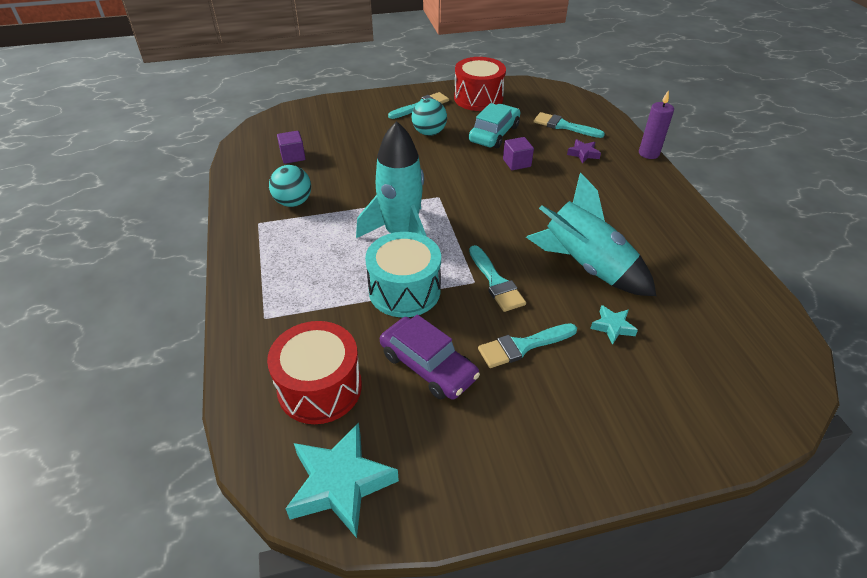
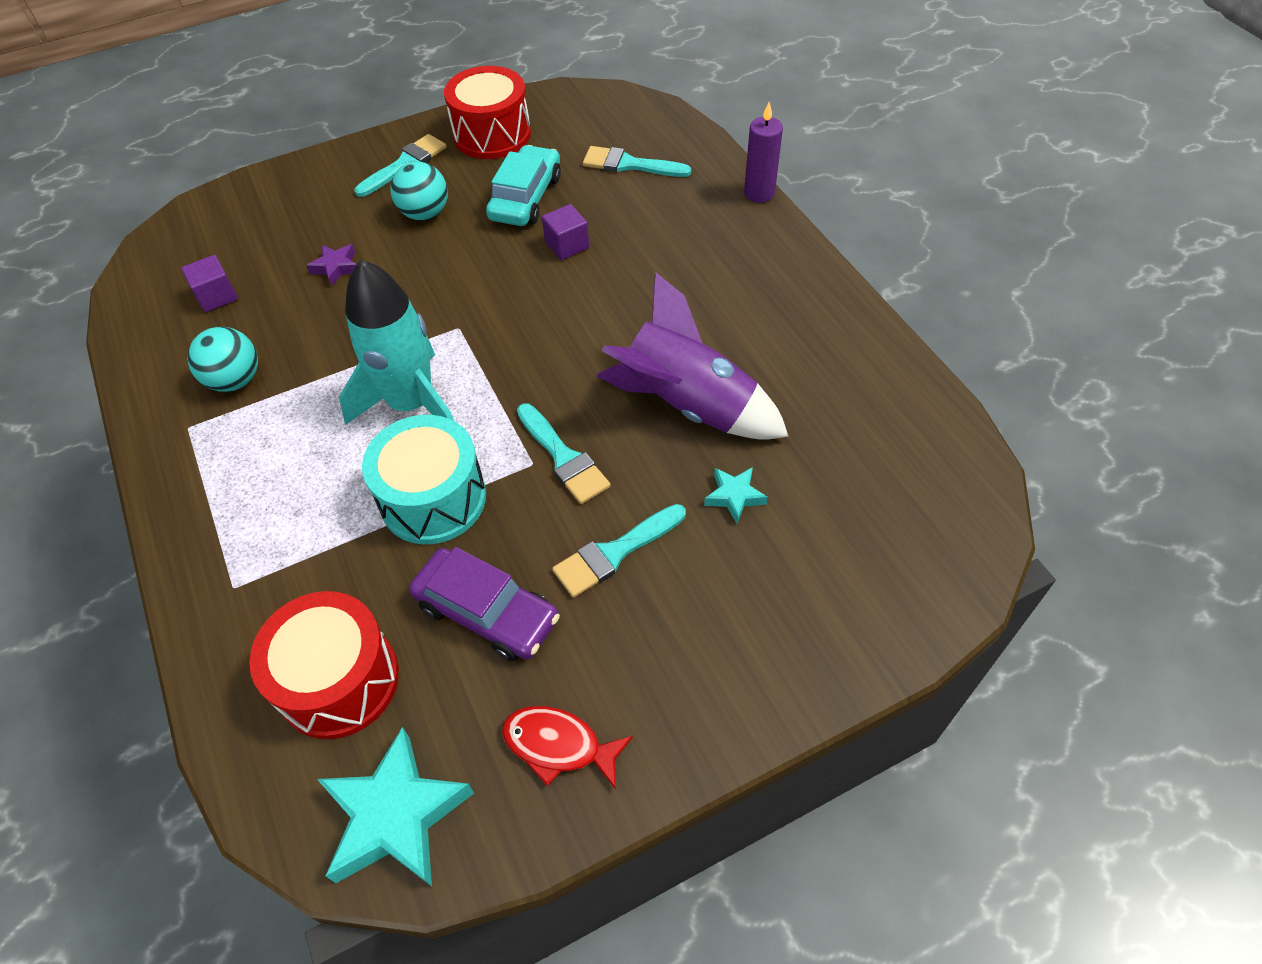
camera: 10 degrees left, 10 degrees up
turquoise rocket [526,172,656,296] -> purple rocket [597,272,789,440]
purple star [567,139,601,163] -> purple star moved to [306,244,357,286]
none -> red fish [502,706,633,790]

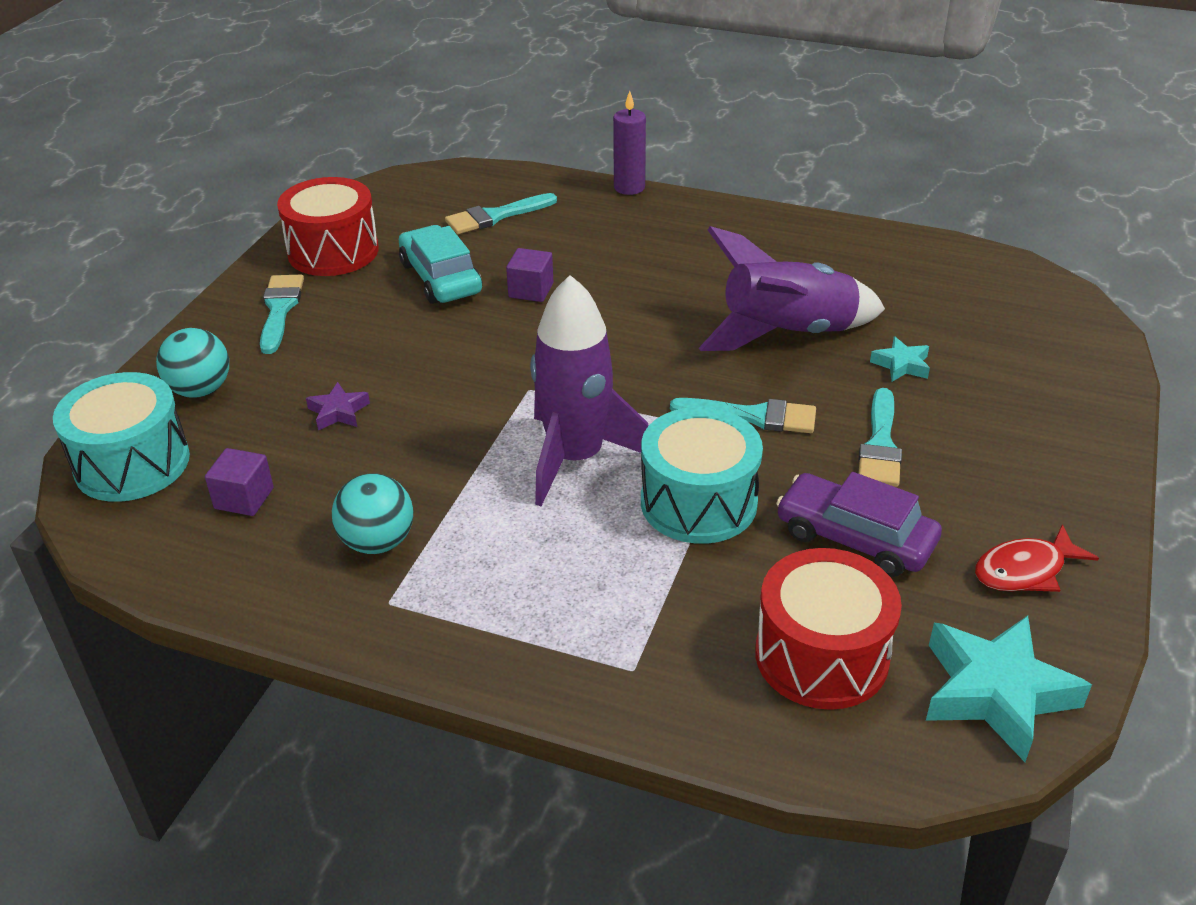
camera: 45 degrees left, 15 degrees down
turquoise rocket [339,260,454,425] -> purple rocket [530,275,648,506]
turquoise ball [390,161,448,220] -> turquoise ball moved to [156,328,229,398]
purple car [409,547,560,661] -> purple car turned 135 degrees counterclockwise [776,472,942,577]
none -> turquoise drum [53,372,190,502]

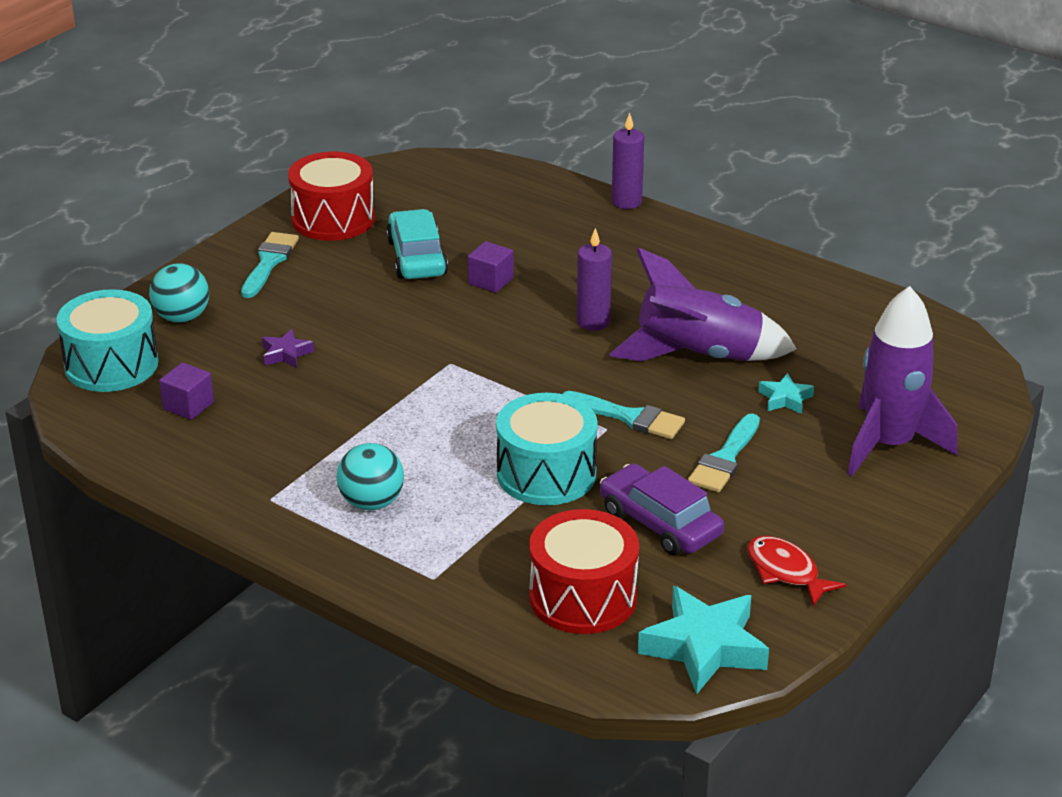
camera: 15 degrees right, 5 degrees down
turquoise ball [332,473,414,554] -> turquoise ball moved to [337,443,404,510]
turquoise brush [445,193,557,234] -> none
purple rocket [530,275,648,506] -> purple rocket moved to [847,286,958,476]
red fish [975,524,1099,592] -> red fish turned 60 degrees clockwise [747,536,846,607]
none -> purple candle [577,228,612,331]

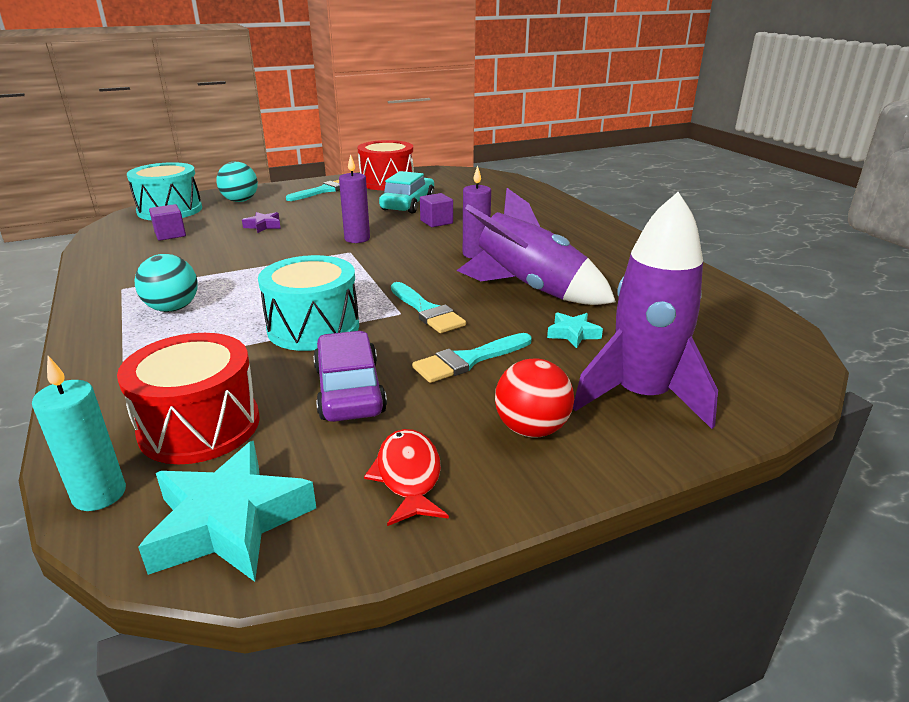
camera: 30 degrees right, 5 degrees down
purple candle [612,113,644,209] -> purple candle moved to [339,154,370,243]
none -> turquoise candle [32,356,126,511]
none -> red ball [495,358,574,438]

